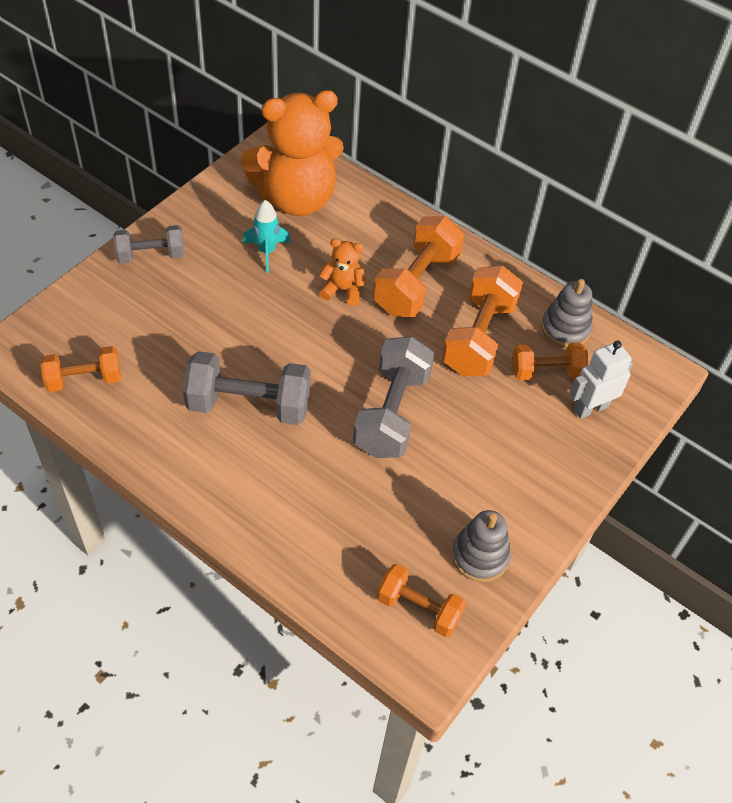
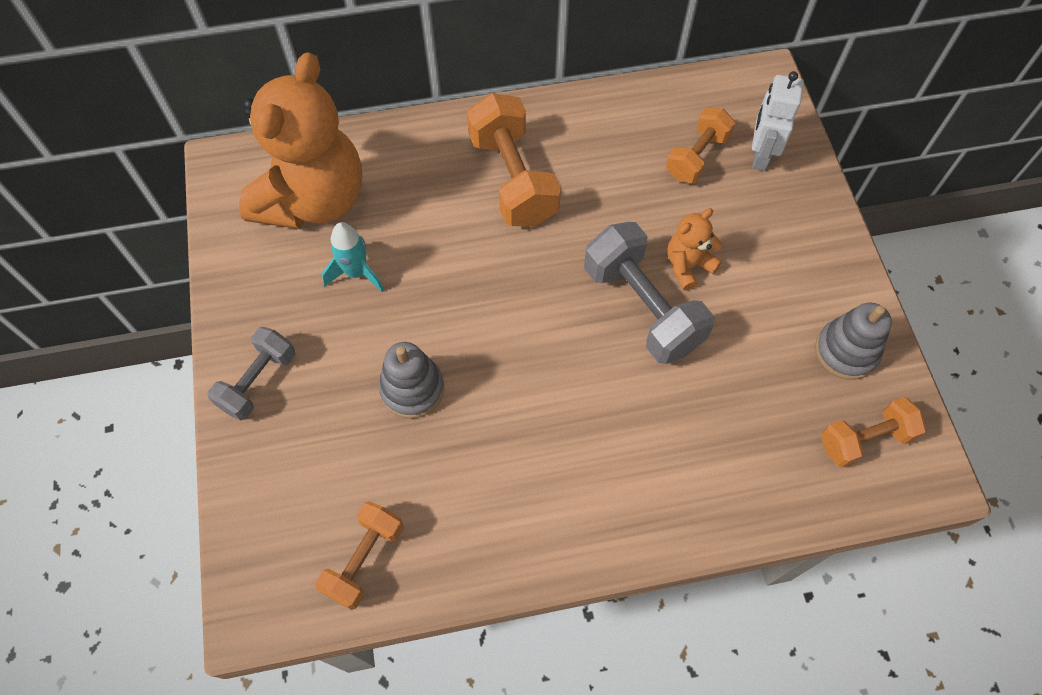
camera: 45 degrees left, 10 degrees up
grey dumbbell [183,351,311,425] -> none
orange teddy bear [319,239,366,306] -> orange teddy bear moved to [667,208,722,291]
orange dumbbell [442,265,523,376] -> none
grey stacking toy [541,279,592,348] -> grey stacking toy moved to [378,342,444,419]

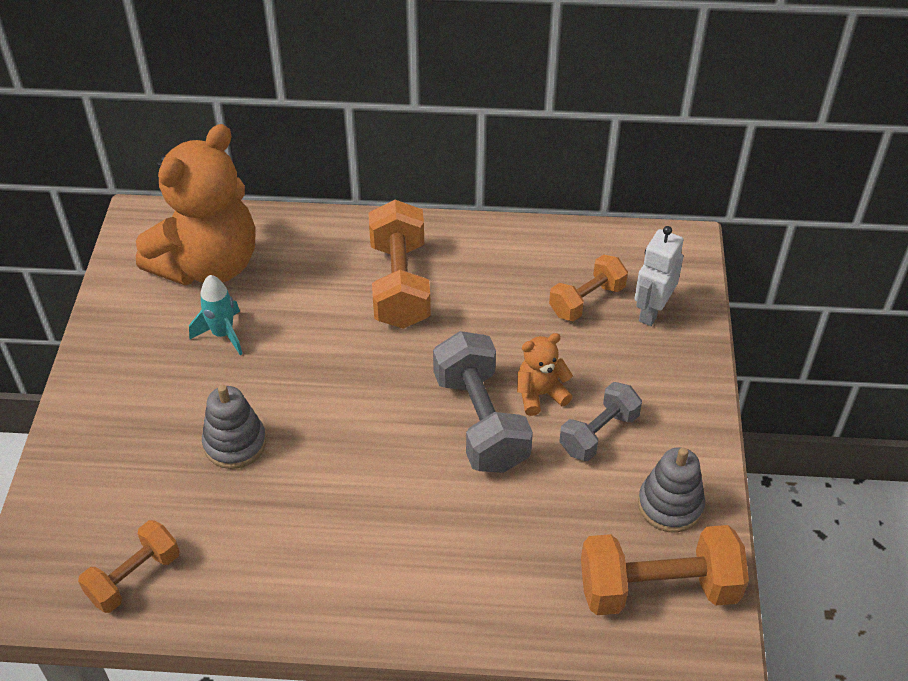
camera: 15 degrees right, 15 degrees down
grey dumbbell [207,327,295,420] -> grey dumbbell moved to [559,382,642,461]
orange dumbbell [821,397,926,468] -> orange dumbbell [581,525,749,615], size x1.61

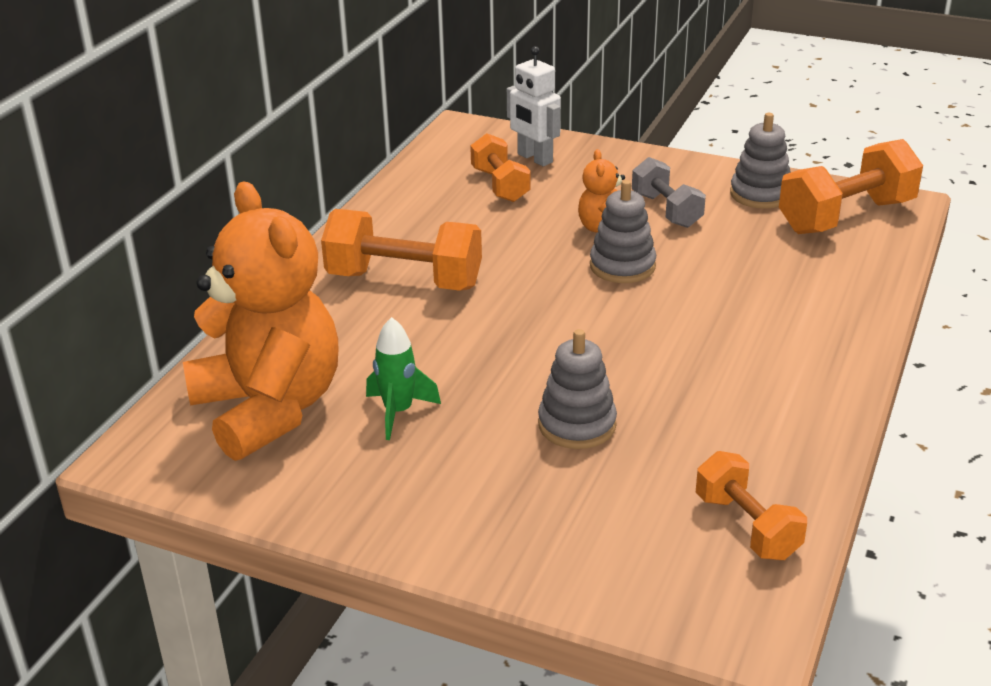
camera: 70 degrees left, 15 degrees down
turquoise rocket [189,275,243,355] -> green rocket [366,317,441,440]
grey dumbbell [433,331,533,473] -> grey stacking toy [590,180,656,283]
orange dumbbell [581,525,749,615] -> orange dumbbell turned 45 degrees clockwise [779,139,923,234]

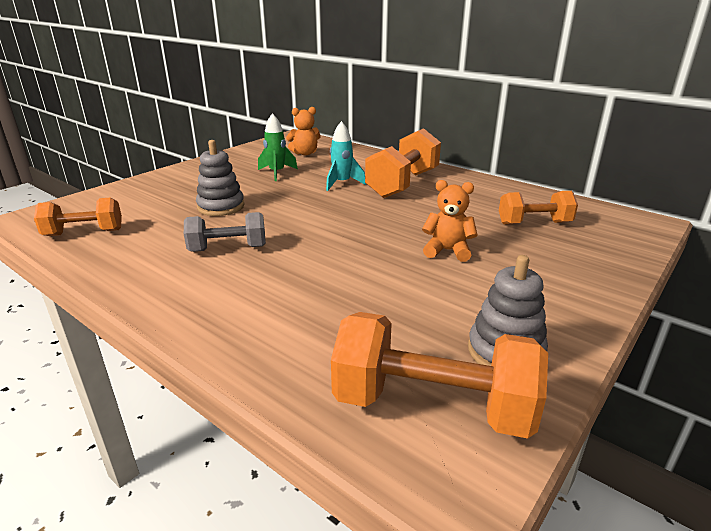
camera: 105 degrees right, 5 degrees down
orange teddy bear [183,181,338,461] -> orange teddy bear [286,107,321,155], size x0.43
white robot [507,46,561,166] -> none
grey stacking toy [590,180,656,283] -> none
grey dumbbell [632,157,706,228] -> grey dumbbell moved to [184,212,266,252]
orange dumbbell [779,139,923,234] -> orange dumbbell turned 60 degrees counterclockwise [331,312,548,439]
none -> turquoise rocket [326,121,366,191]

